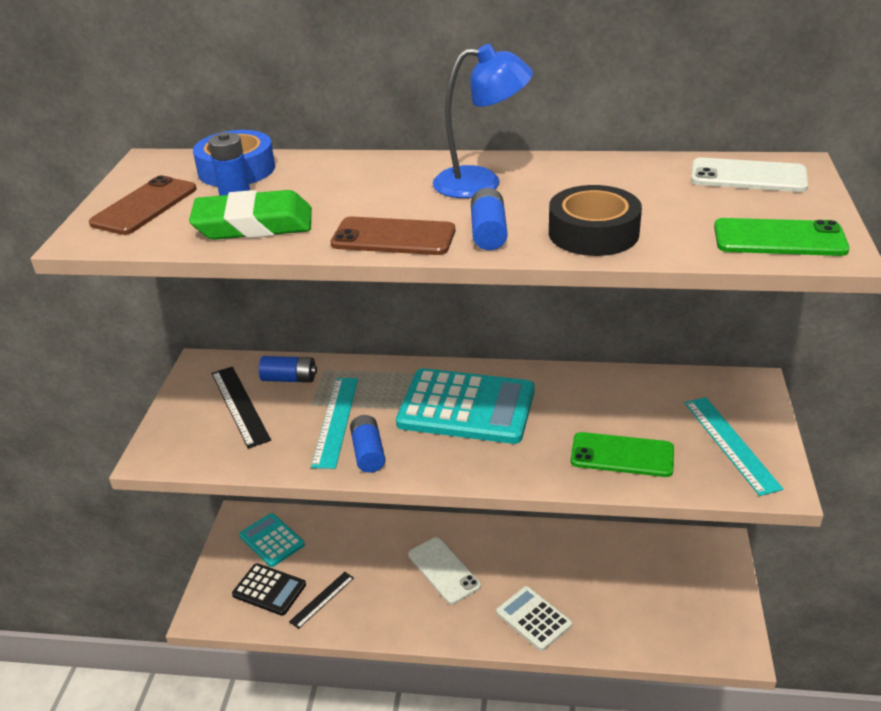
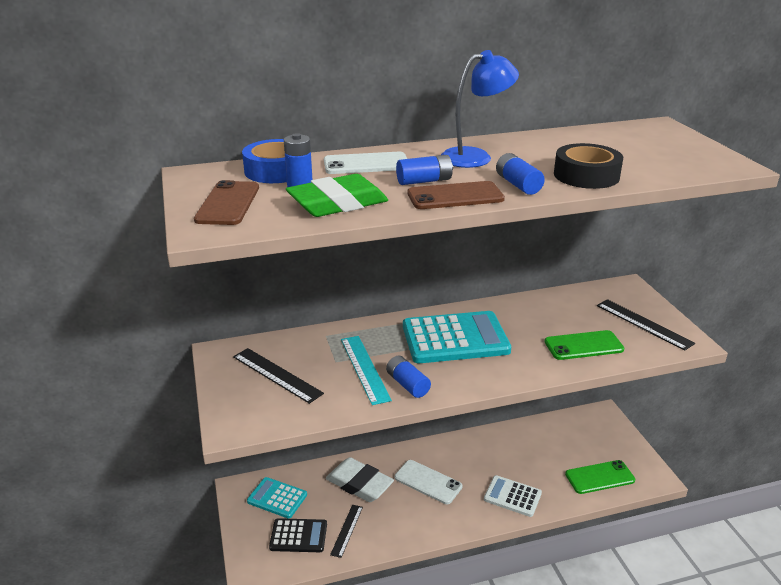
camera: 25 degrees left, 5 degrees down
blue battery [259,356,317,383] -> blue battery moved to [396,155,453,185]
turquoise ruler [685,397,783,496] -> black ruler [597,299,695,351]
white phone [691,158,808,192] -> white phone moved to [324,152,407,174]
green phone [714,218,850,256] -> green phone moved to [565,460,635,494]
none -> white eraser [326,457,394,502]

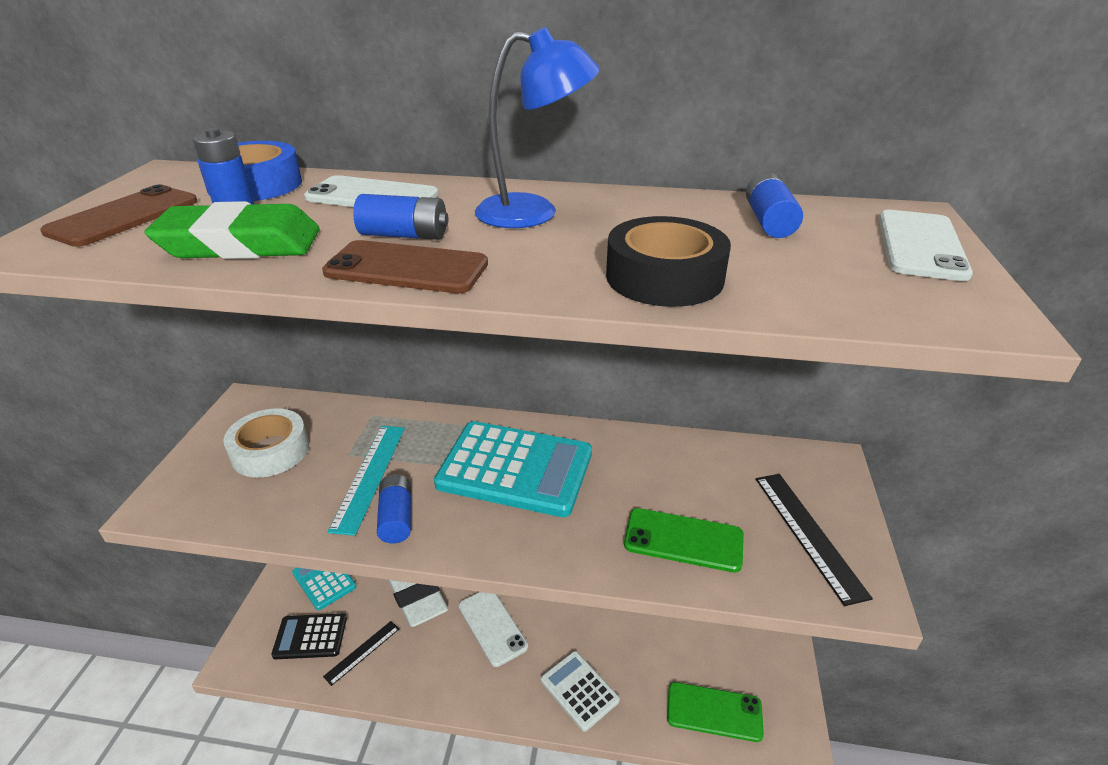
camera: 25 degrees right, 5 degrees up
black ruler [233,348,324,404] -> white tape [224,408,309,477]
black calculator [269,518,327,552] -> black calculator turned 150 degrees clockwise [271,613,347,659]
blue battery [496,153,545,195] -> blue battery moved to [746,172,803,238]
none -> white phone [879,209,973,281]

